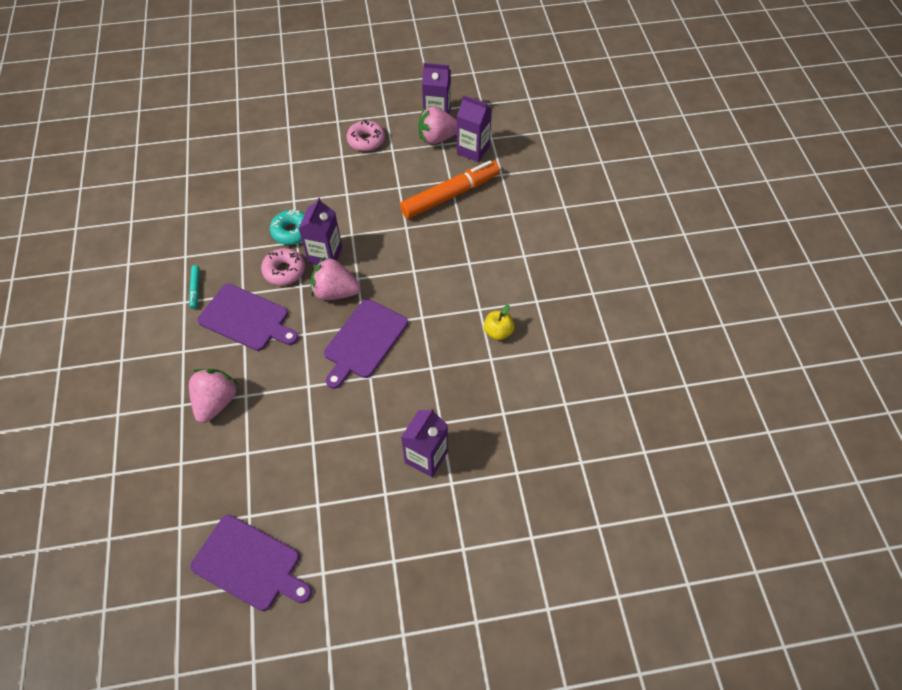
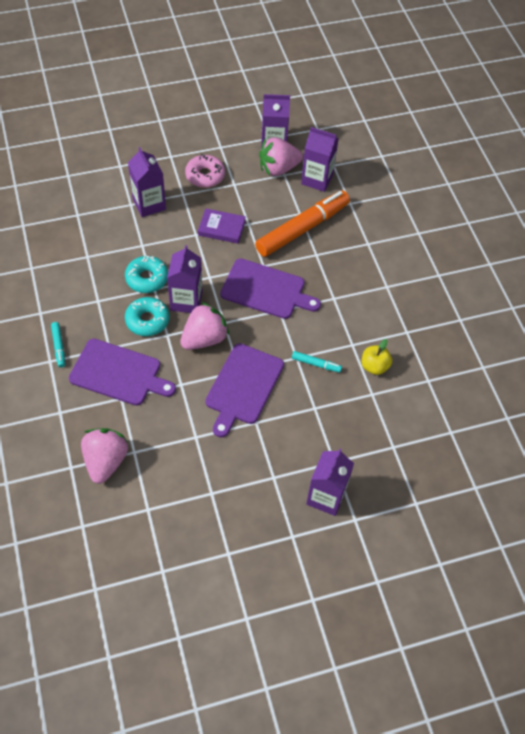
camera: 10 degrees left, 0 degrees up
purple cutting board [190,515,312,611] -> purple cutting board moved to [220,258,321,319]
pink donut [261,248,305,285] -> turquoise donut [125,297,169,336]
pink strawberry [311,256,360,300] -> pink strawberry turned 135 degrees clockwise [180,302,229,350]
none -> purple carton [128,147,166,217]
none -> purple book [198,208,246,244]
none -> turquoise marker [292,351,342,373]

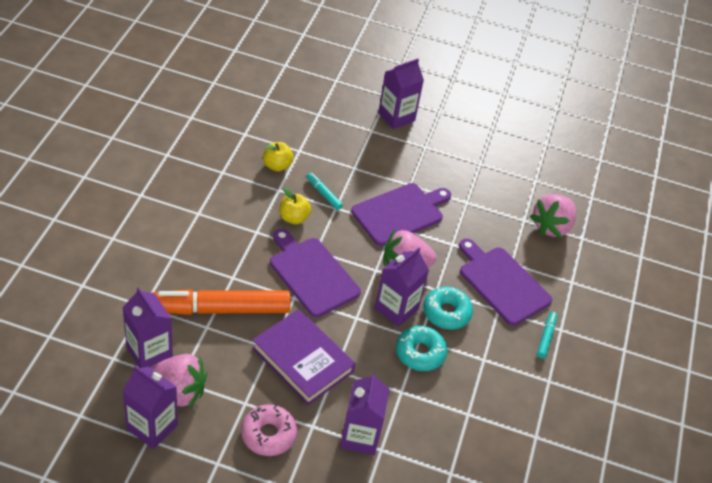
camera: 150 degrees left, 10 degrees down
purple book [198,208,246,244] -> purple book [252,309,356,405], size x1.62
none -> yellow apple [280,188,311,224]

